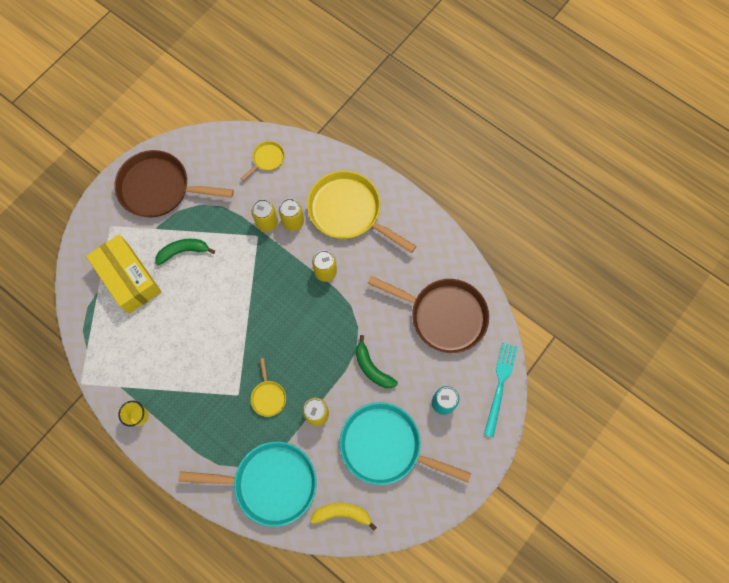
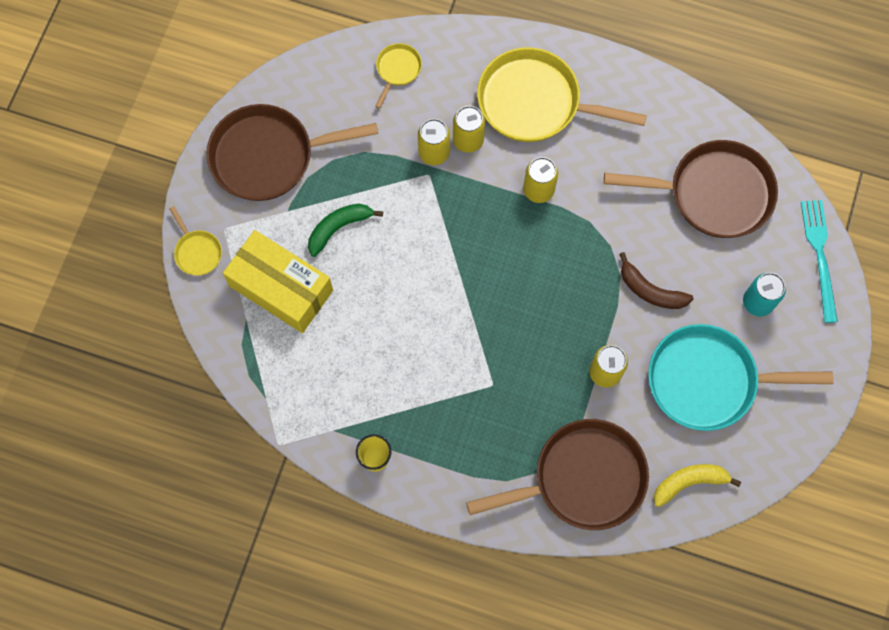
camera: 20 degrees left, 0 degrees up
turquoise pan [179,442,316,527] -> brown pan [466,419,649,530]
yellow pan [251,358,286,417] -> yellow pan moved to [169,206,222,276]
green banana [356,335,398,388] -> brown banana [620,252,693,309]

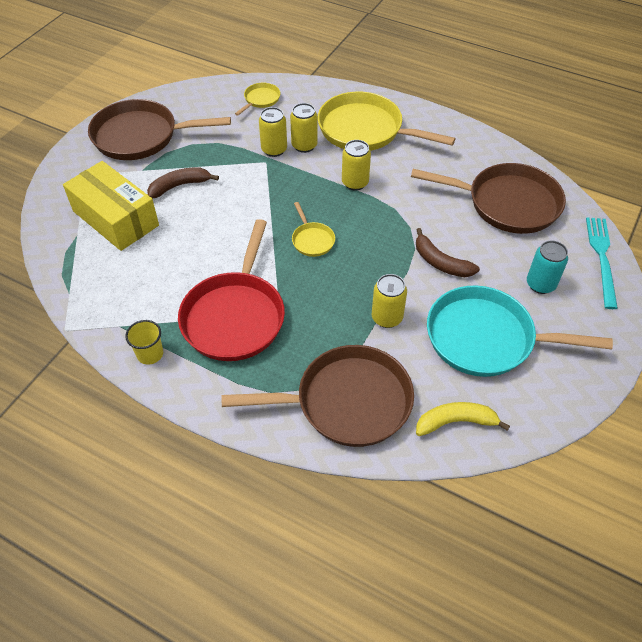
camera: 10 degrees right, 20 degrees down
yellow pan [169,206,222,276] -> yellow pan moved to [292,202,335,257]
green banana [308,203,383,257] -> brown banana [147,168,219,199]
none -> red pan [178,219,285,361]

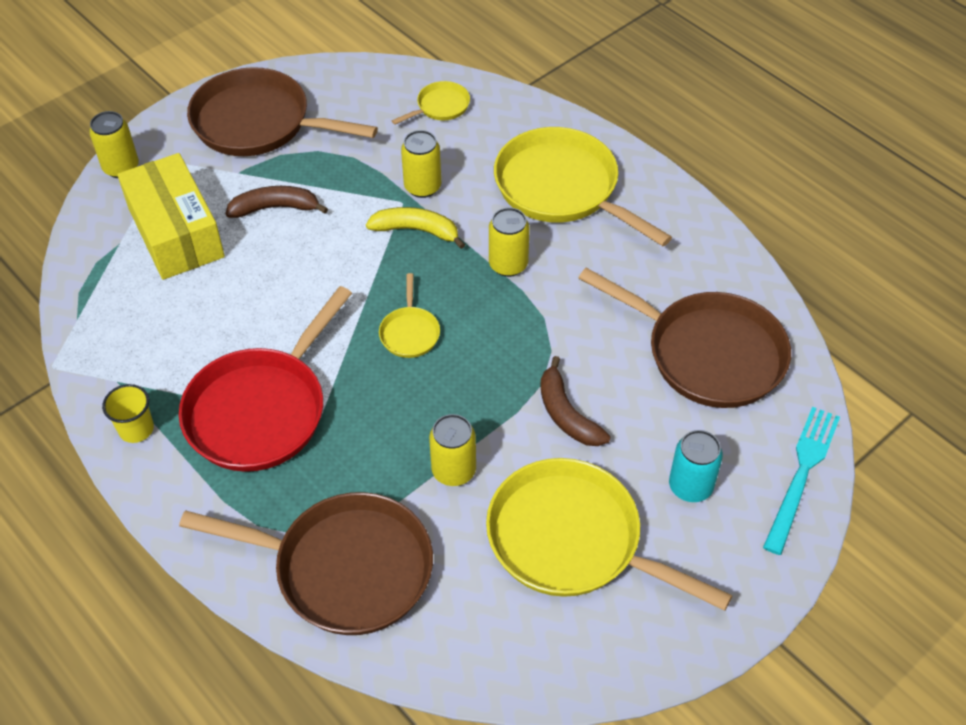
camera: 20 degrees right, 0 degrees up
yellow can [290,103,318,153] -> yellow can moved to [89,111,139,178]
yellow banana [416,402,510,436] -> yellow banana moved to [366,207,465,249]
turquoise pan [427,285,613,377] -> yellow pan [486,458,733,611]

